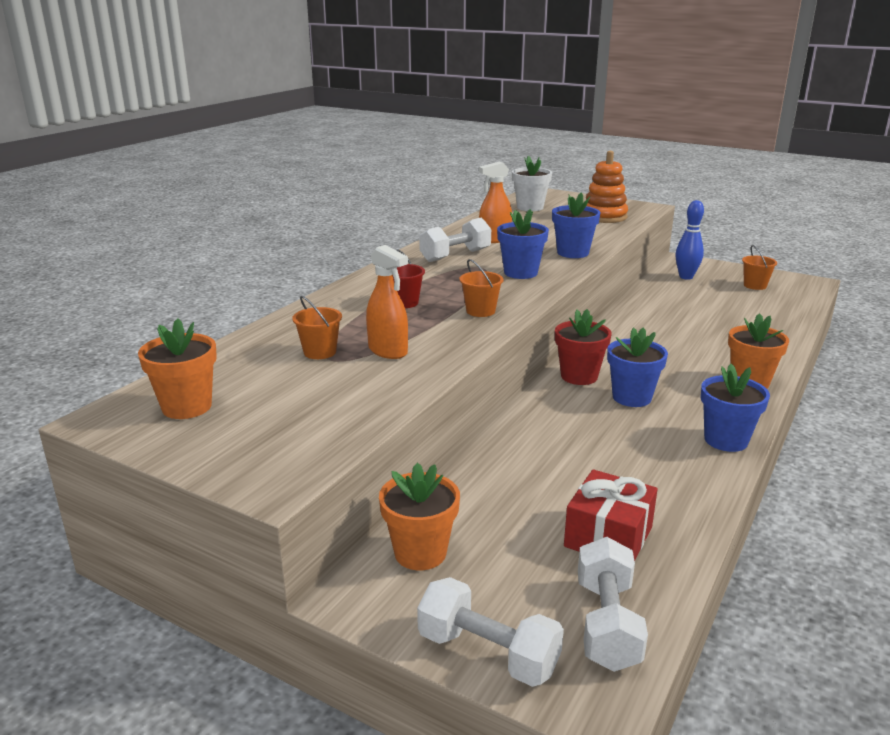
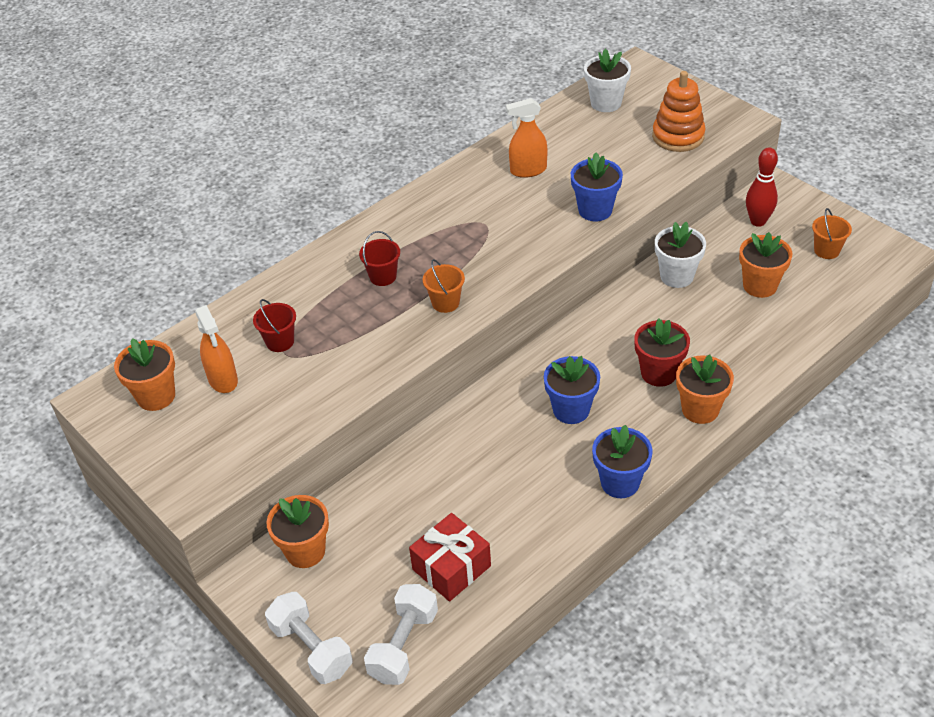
camera: 20 degrees right, 20 degrees up
orange bucket [292,296,342,359] -> red bucket [253,299,296,352]
orange spray bottle [366,245,408,359] -> orange spray bottle moved to [195,305,238,393]
white dumbbell [419,218,491,262] -> none
blue flower pot [497,209,549,279] -> none
red flower pot [555,309,612,385] -> red flower pot moved to [634,319,690,387]
blue bowling pin [676,200,704,280] -> red bowling pin [746,147,778,227]
none -> white flower pot [655,221,706,288]
none -> orange flower pot [739,232,792,298]

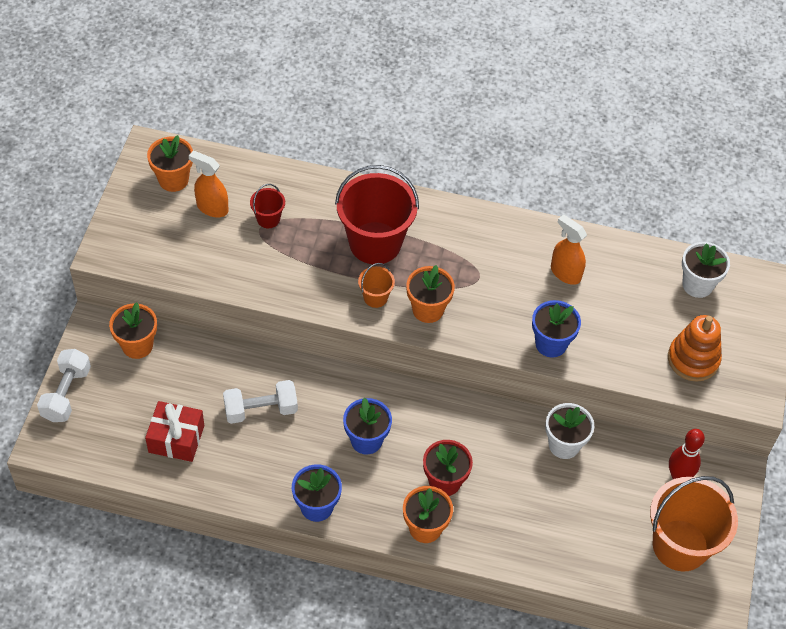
camera: 50 degrees right, 10 degrees up
orange spray bottle [195,305,238,393] -> orange spray bottle turned 90 degrees clockwise [189,151,228,217]
red bucket [359,231,400,286] -> red bucket [335,165,419,264], size x2.23
white dumbbell [364,584,438,685] -> white dumbbell moved to [223,380,298,424]
orange flower pot [739,232,792,298] -> orange flower pot moved to [406,265,455,323]
orange bucket [812,208,852,259] -> orange bucket [650,476,738,571], size x2.23

